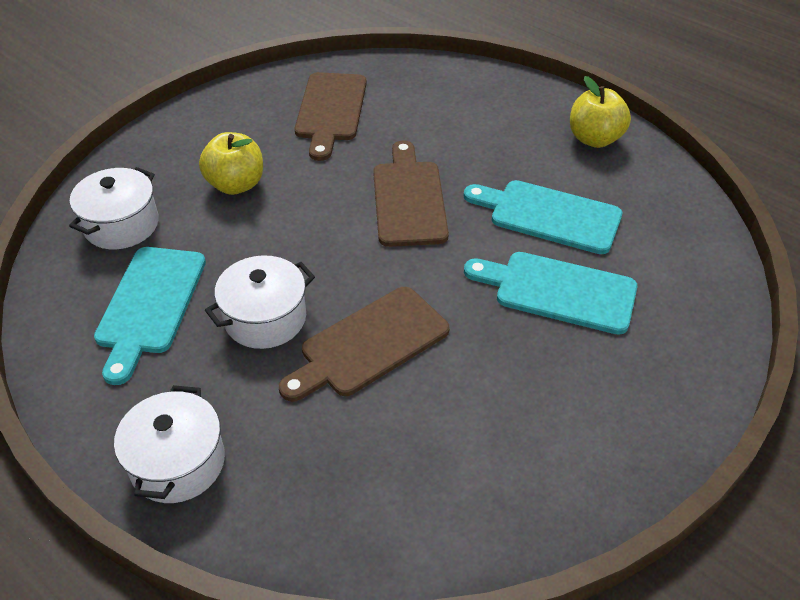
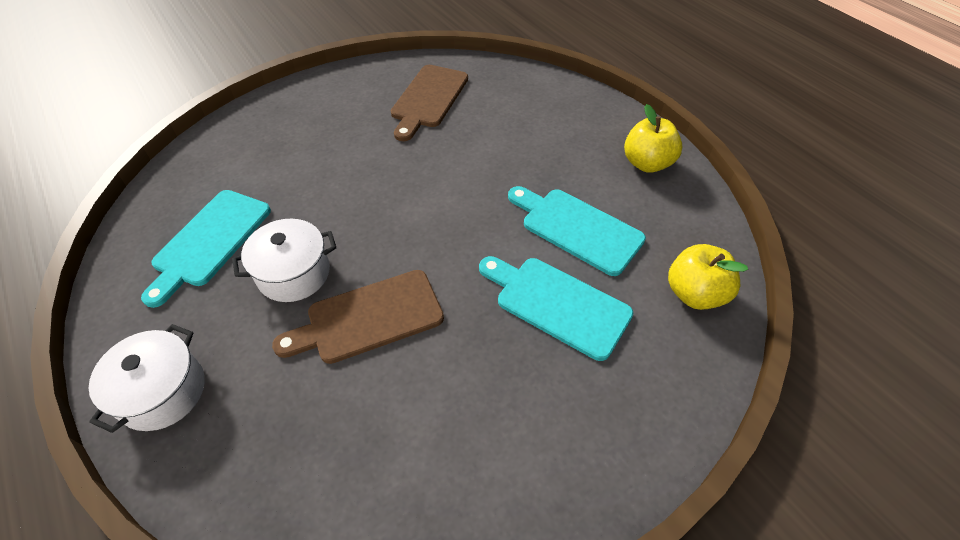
camera: 15 degrees right, 5 degrees up
white pot [69,167,159,249] -> none
yellow apple [199,132,263,195] -> yellow apple moved to [668,244,748,310]
brown cutting board [373,140,449,247] -> none

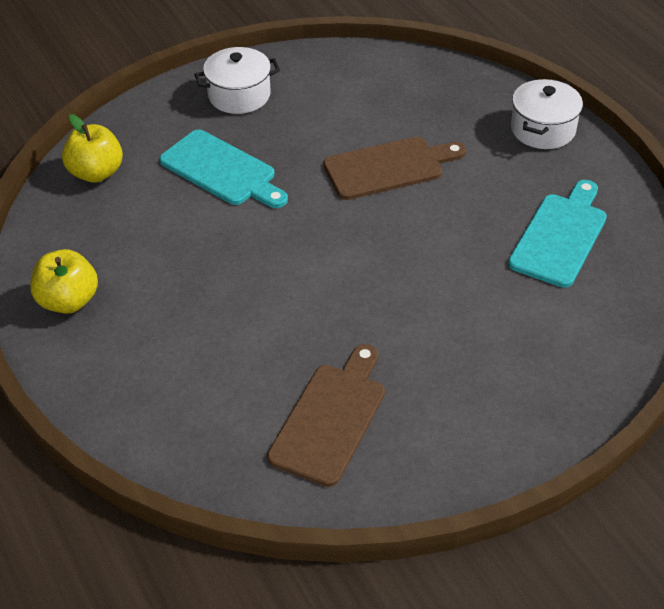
camera: 175 degrees left, 5 degrees down
white pot [232,219,336,302] -> white pot moved to [194,47,280,114]
turquoise cutting board [508,186,646,276] -> none

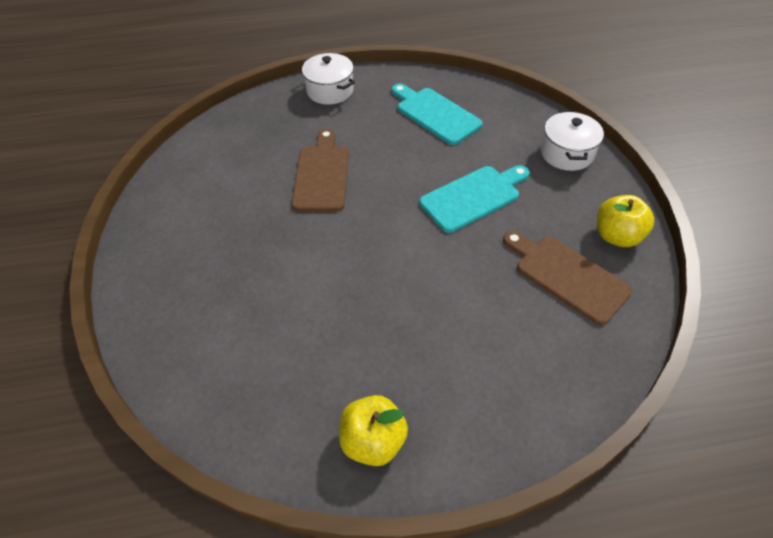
camera: 70 degrees left, 5 degrees up
yellow apple [62,114,123,183] -> yellow apple moved to [597,195,654,247]
turquoise cutting board [159,130,288,208] -> turquoise cutting board moved to [420,165,530,233]
white pot [194,47,280,114] -> white pot moved to [541,111,604,171]

